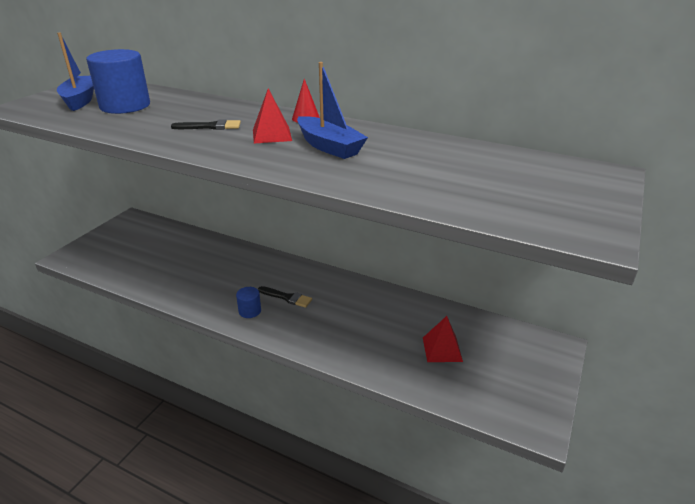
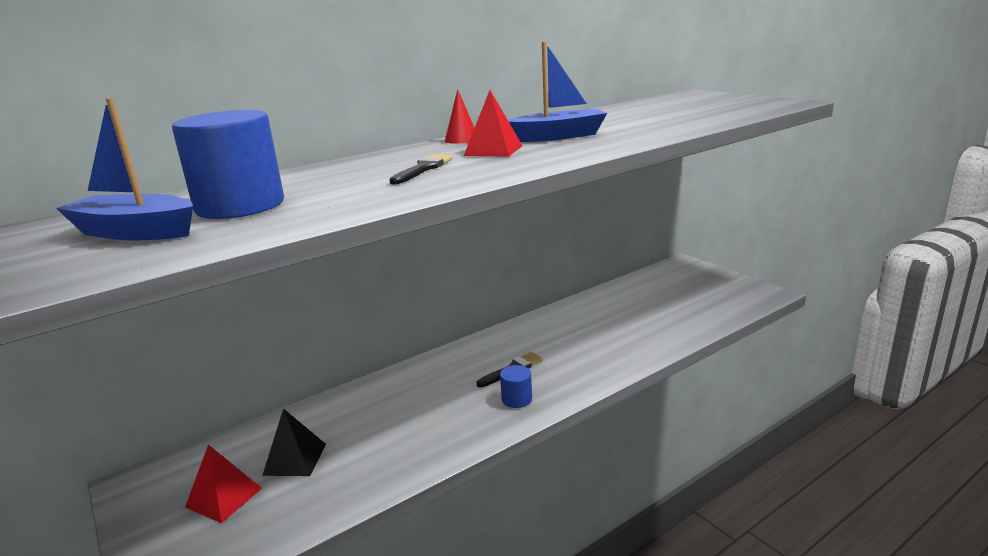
camera: 60 degrees left, 10 degrees down
red pyramid [423,316,463,362] -> red pyramid moved to [185,445,262,523]
none -> black pyramid [262,409,326,476]

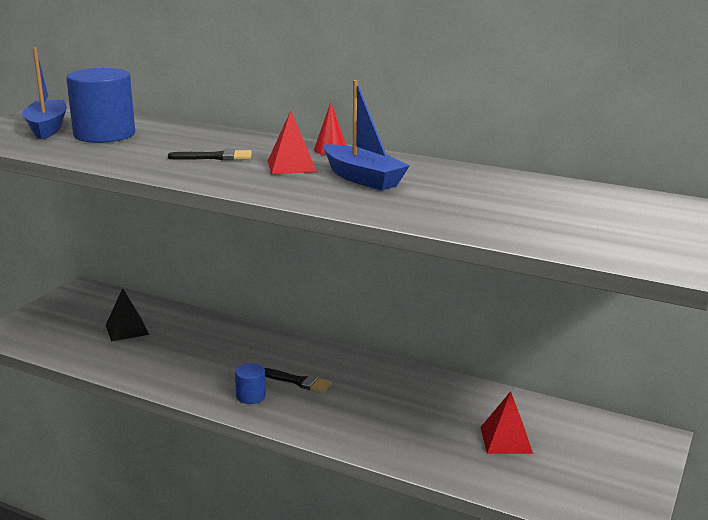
camera: 60 degrees right, 0 degrees up
red pyramid [185,445,262,523] -> red pyramid moved to [480,391,533,454]

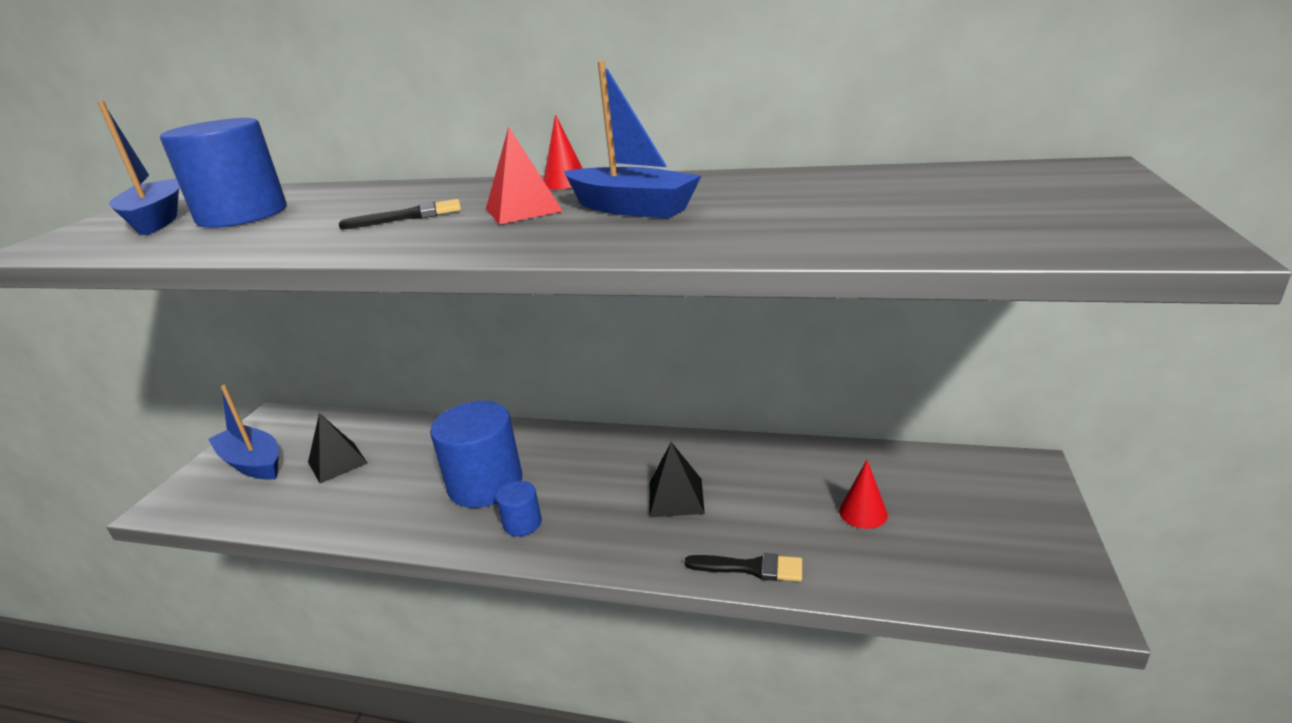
camera: 10 degrees left, 5 degrees up
black brush [264,368,332,393] -> black brush moved to [685,553,802,581]
red pyramid [480,391,533,454] -> red cone [839,460,888,529]
none -> blue boat [208,385,279,480]
none -> blue cylinder [430,401,522,508]
none -> black pyramid [649,442,705,517]

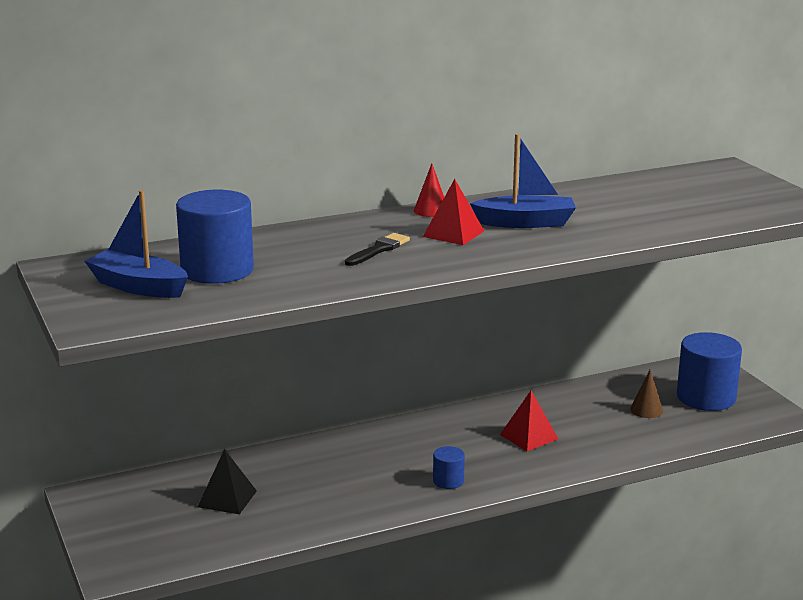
camera: 40 degrees left, 5 degrees down
blue boat [208,385,279,480] -> none
blue cylinder [430,401,522,508] -> blue cylinder moved to [677,332,742,411]
black pyramid [649,442,705,517] -> red pyramid [500,390,558,451]
black brush [685,553,802,581] -> none
red cone [839,460,888,529] -> brown cone [630,370,663,418]

